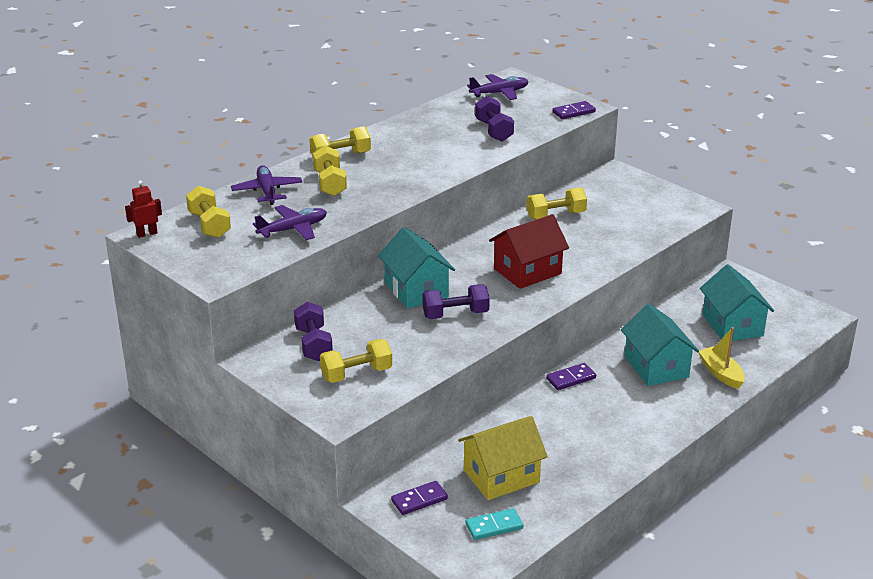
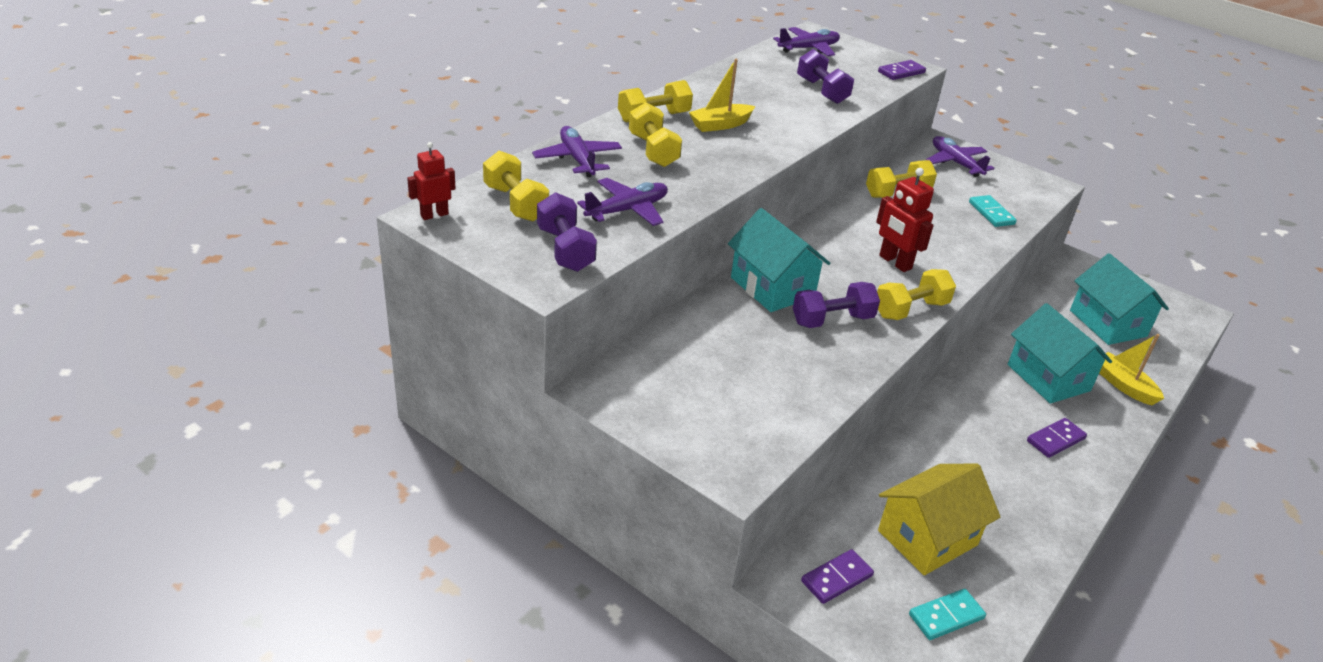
camera: 10 degrees left, 5 degrees up
purple dumbbell [294,302,333,361] -> purple dumbbell moved to [537,192,597,272]
yellow dumbbell [320,339,392,383] -> yellow dumbbell moved to [877,269,956,320]
red house [489,214,569,289] -> red robot [876,168,934,272]
purple domino [546,363,596,390] -> purple domino moved to [1027,418,1087,458]
none -> yellow boat [689,59,755,132]
none -> purple plane [926,136,995,177]
none -> turquoise domino [969,195,1017,227]

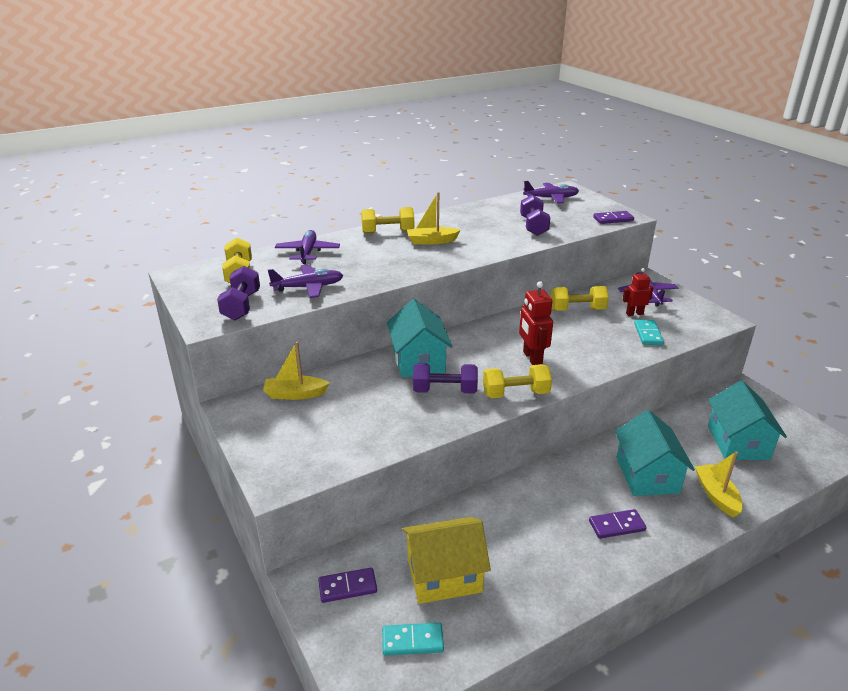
camera: 25 degrees right, 5 degrees down
red robot [407,142,456,220] -> red robot moved to [622,268,654,316]
yellow dumbbell [629,102,682,167] -> none
none -> yellow boat [263,342,330,400]

